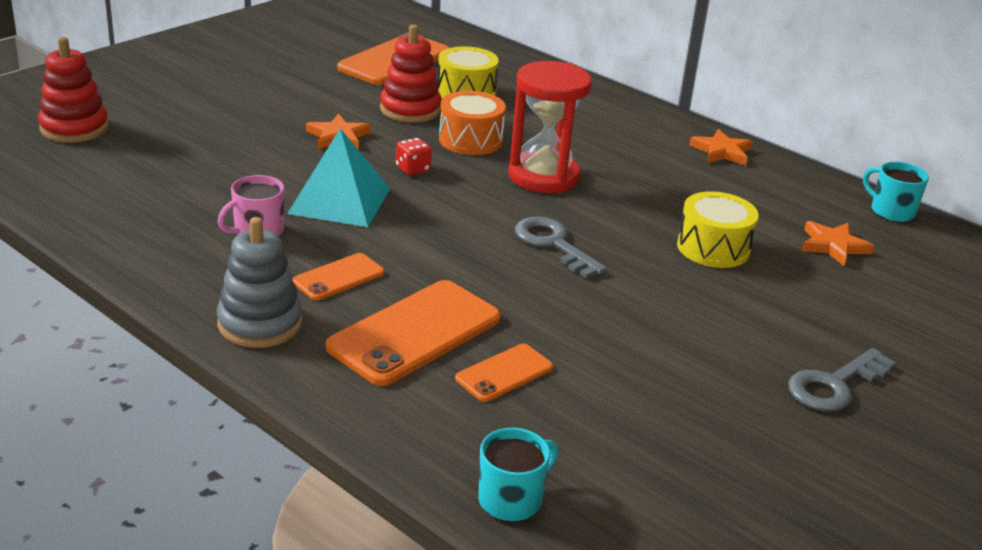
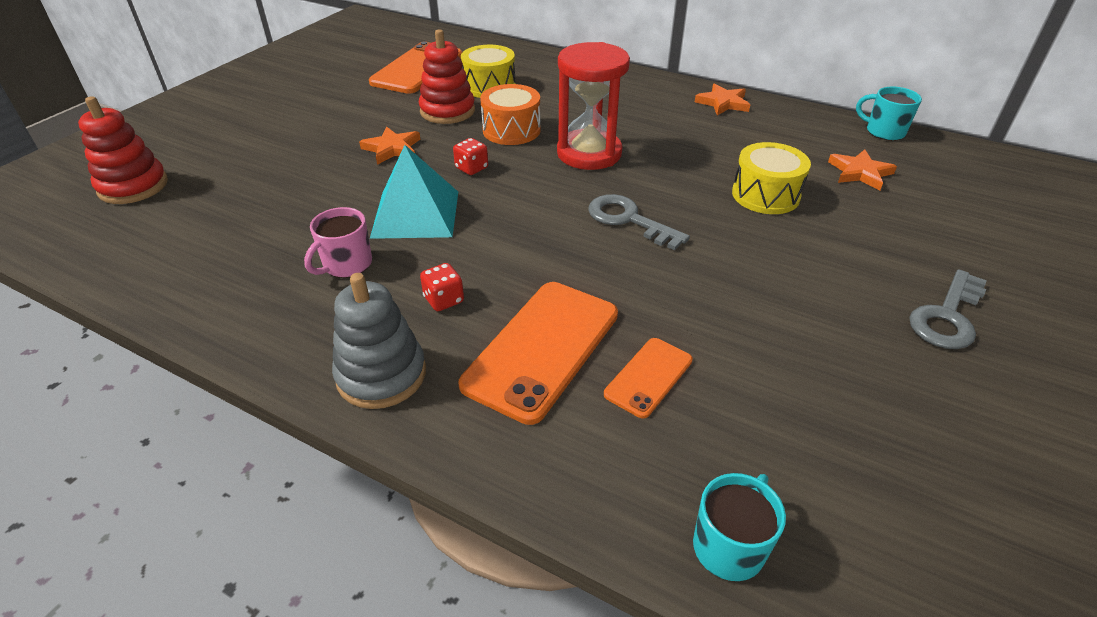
camera: 10 degrees left, 10 degrees up
orange phone [293,253,384,300] -> red dice [420,263,464,311]

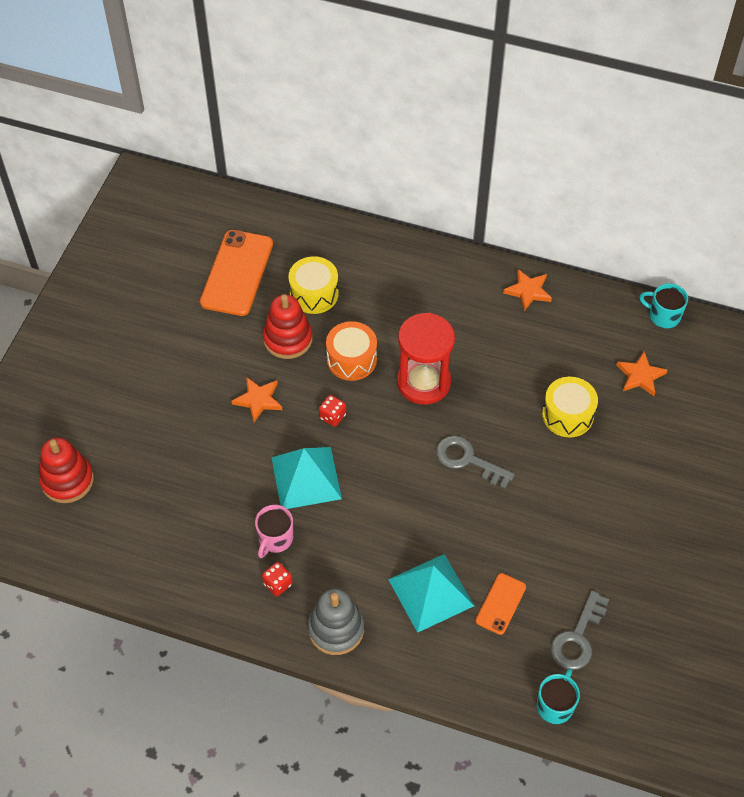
camera: 10 degrees left, 15 degrees up
red dice [420,263,464,311] -> red dice moved to [262,562,292,596]
orange phone [459,282,618,425] -> turquoise pyramid [388,554,474,633]
grey key [909,269,987,349] -> grey key moved to [551,590,609,670]

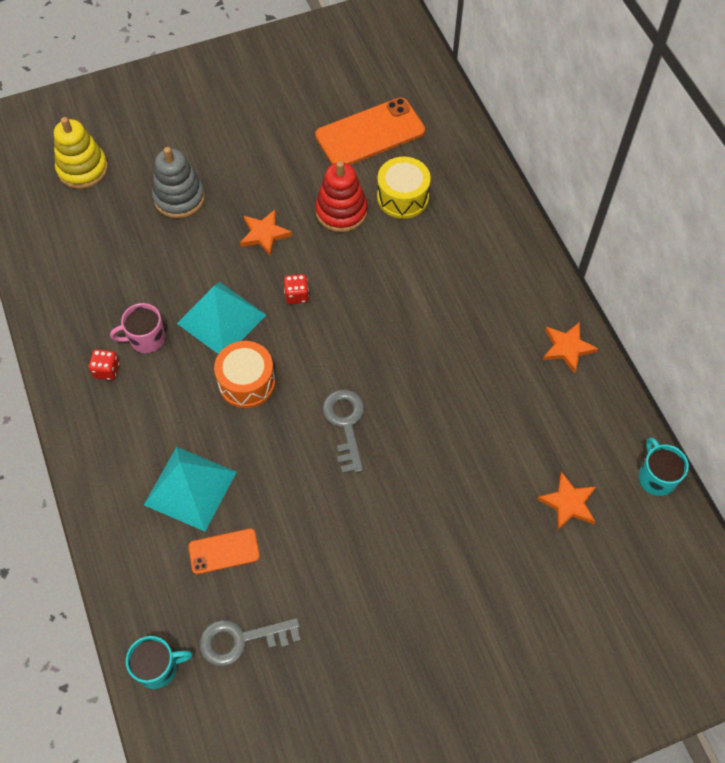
camera: 50 degrees right, 5 degrees up
red stacking toy [39,438,94,503] -> yellow stacking toy [54,117,108,189]
grey stacking toy [308,589,364,655] -> grey stacking toy moved to [152,147,205,218]
orange drum [326,321,377,381] -> orange drum moved to [214,341,276,408]
red hourglass [397,313,455,405] -> none
yellow drum [542,377,598,437] -> none

